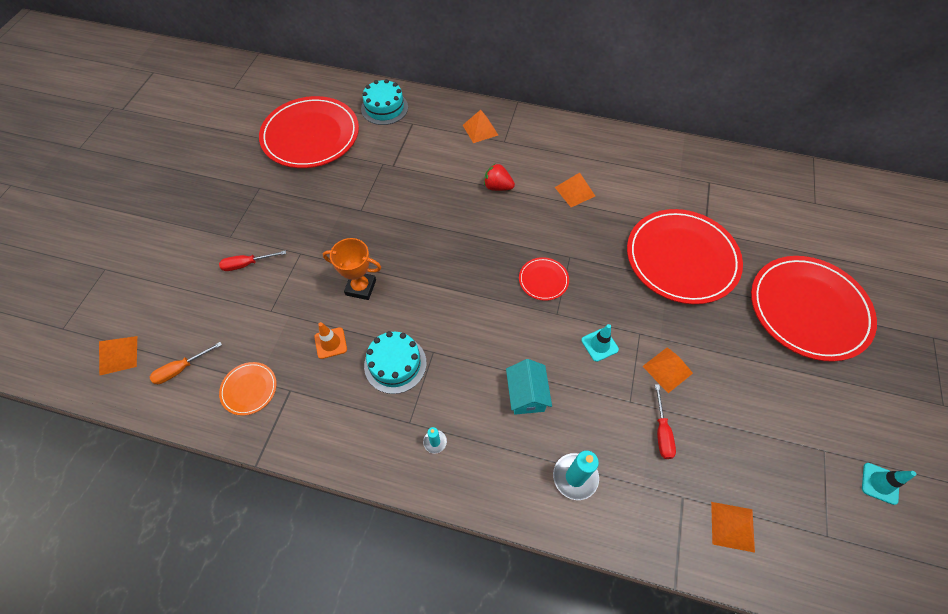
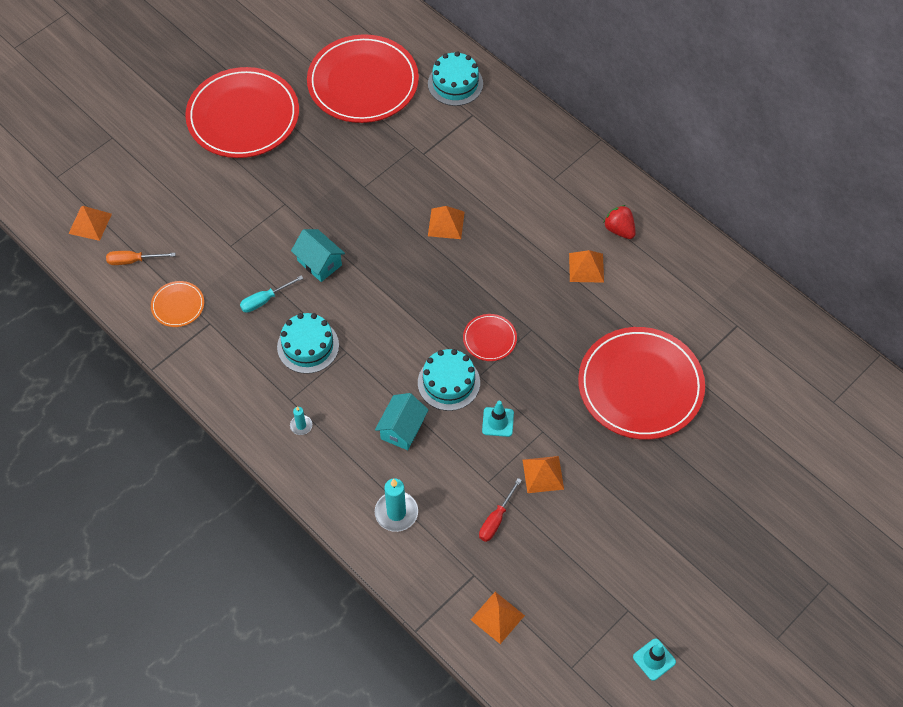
camera: 30 degrees right, 0 degrees up
red screwdriver [219,250,286,271] -> none
orange traffic cone [315,322,347,359] -> turquoise screwdriver [240,275,303,313]
orange trophy [323,238,381,300] -> turquoise house [291,229,345,282]
orange pyramid [463,110,498,143] -> orange pyramid moved to [428,206,465,239]
red strawberry [484,164,515,191] -> red strawberry moved to [603,205,636,239]
red plate [751,256,877,362] -> red plate moved to [185,67,299,158]
none -> turquoise cake [418,349,480,411]

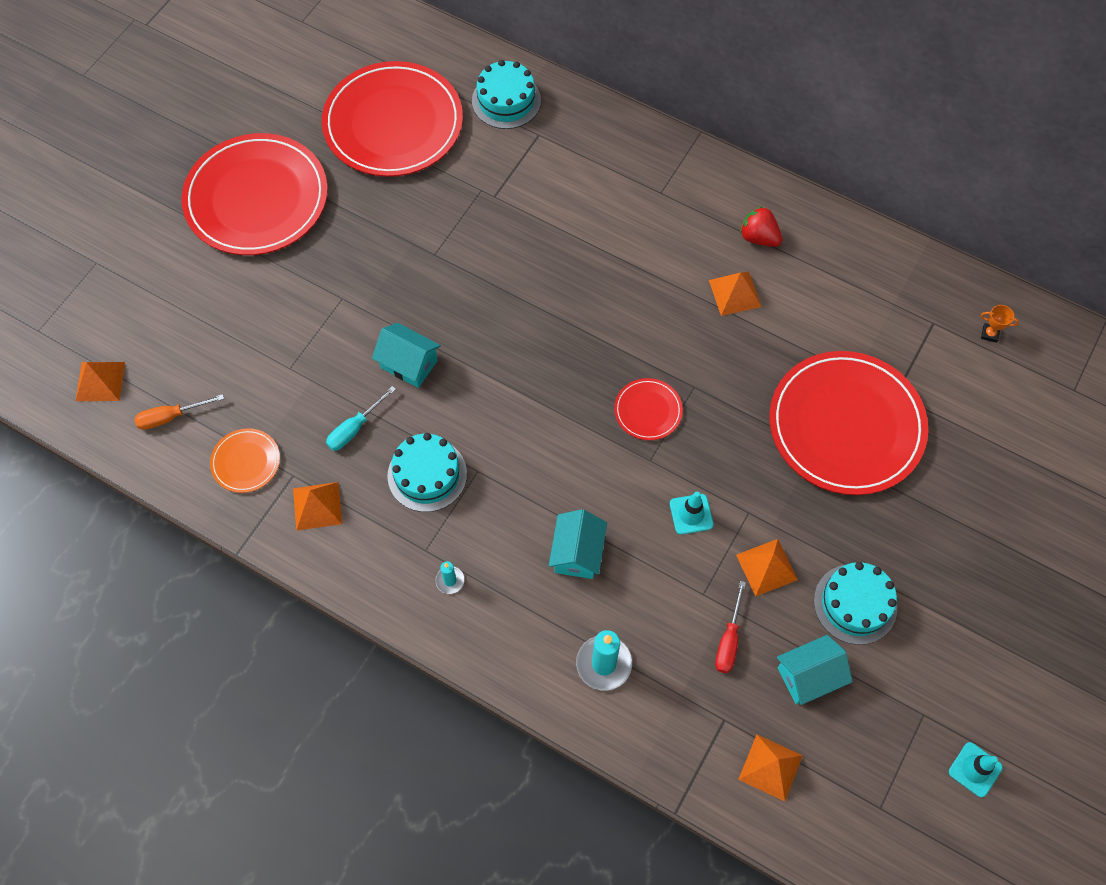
camera: 15 degrees left, 5 degrees up
turquoise cake [418,349,480,411] -> turquoise cake moved to [814,562,897,645]
orange pyramid [428,206,465,239] -> orange pyramid moved to [293,482,342,531]
none -> turquoise house [777,635,853,705]
none -> orange trophy [981,305,1019,343]

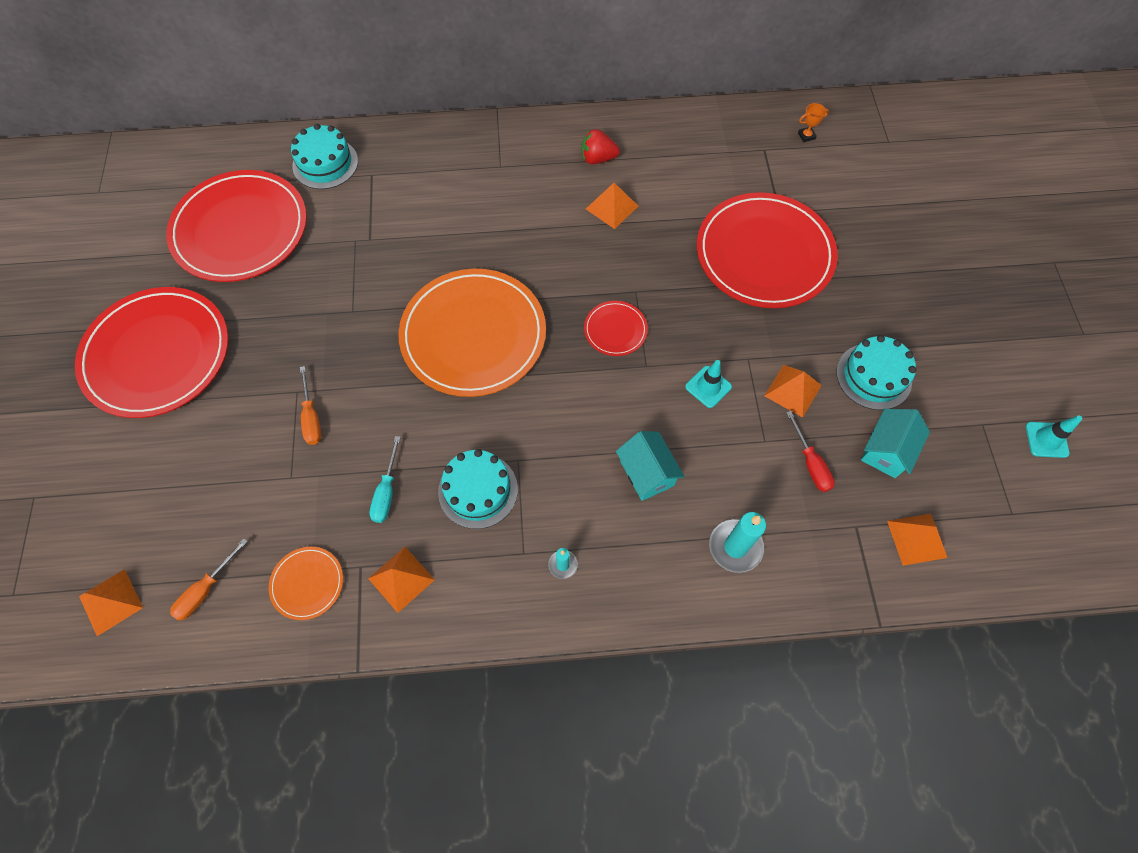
camera: 35 degrees left, 0 degrees up
turquoise house [372,323,441,388] -> none
none -> orange screwdriver [300,366,321,445]
none -> orange plate [399,269,546,397]

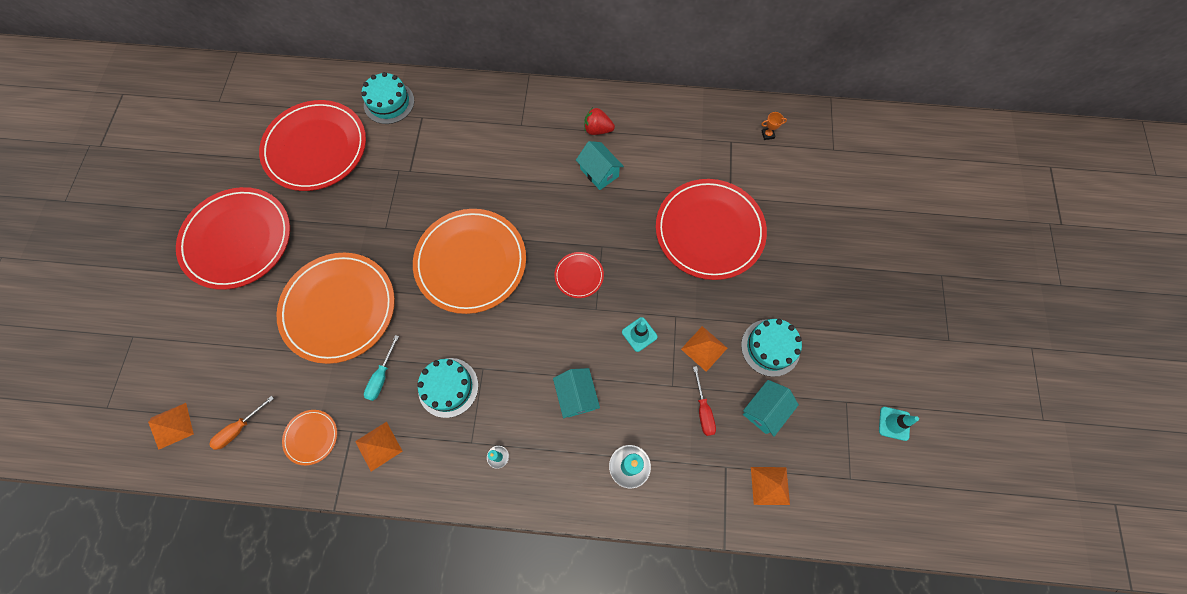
camera: 10 degrees right, 5 degrees up
orange screwdriver [300,366,321,445] -> orange plate [276,253,395,364]
orange pyramid [586,183,638,229] -> turquoise house [576,141,624,190]

